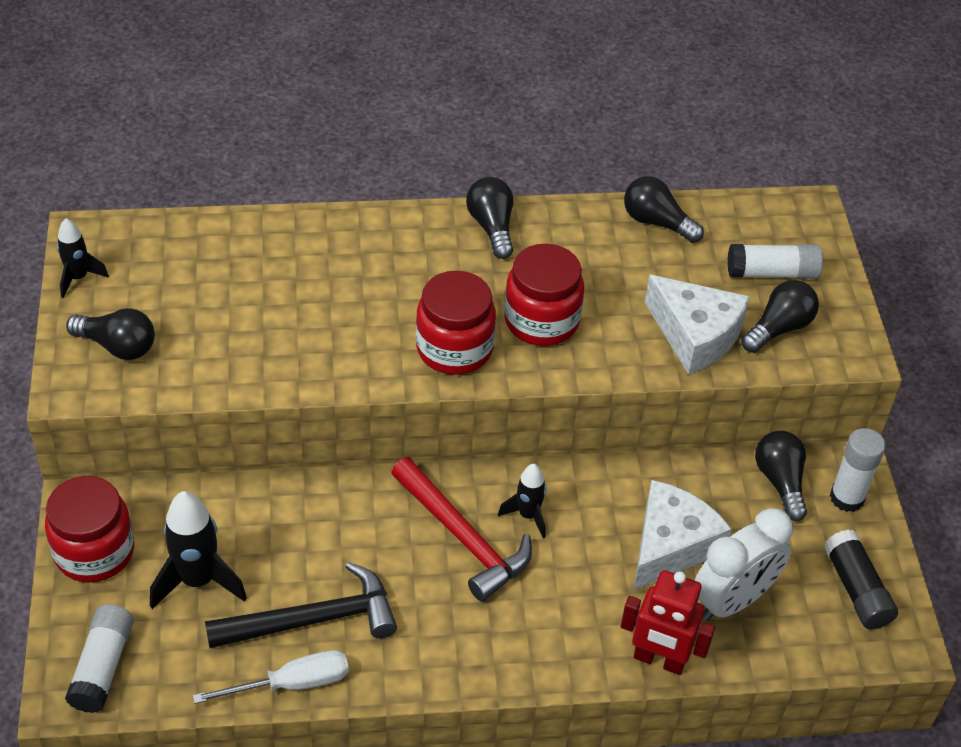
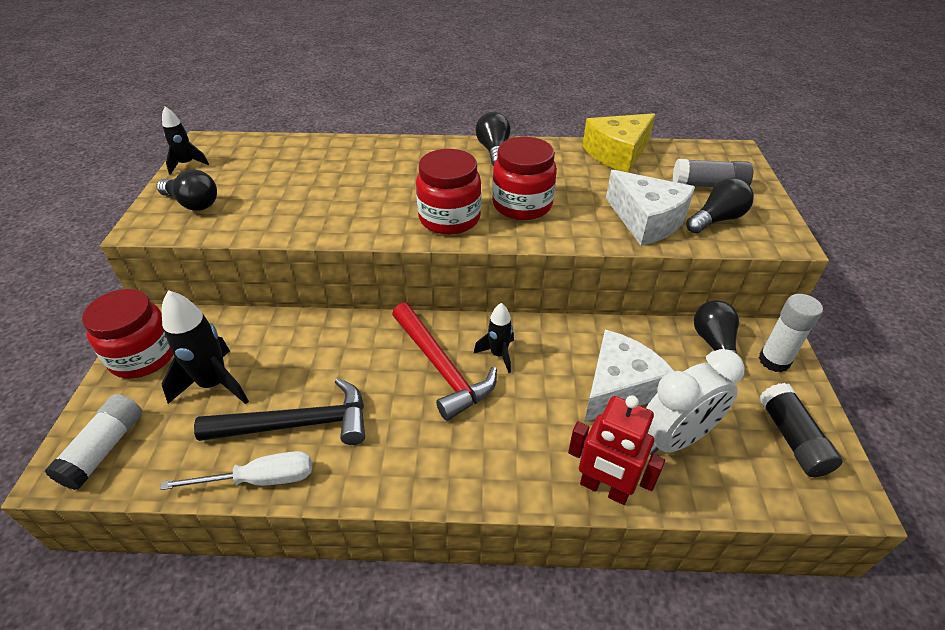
camera: 10 degrees right, 5 degrees down
black light bulb [624,176,704,243] -> yellow cheese [582,113,655,173]
white glue stick [728,244,823,279] -> grey glue stick [673,159,753,187]

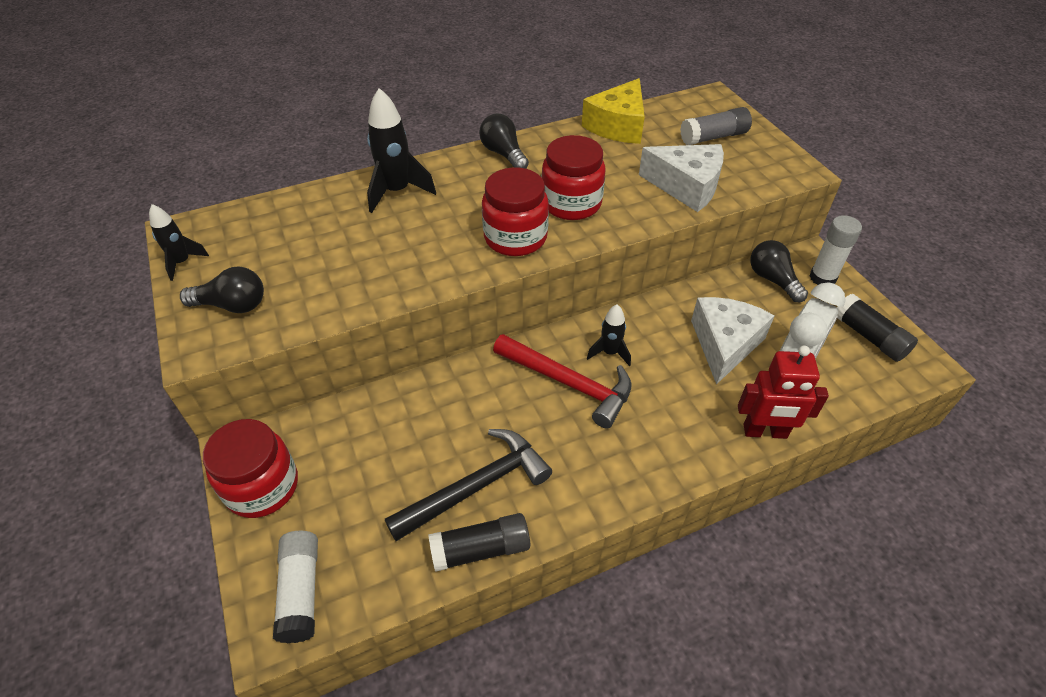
camera: 25 degrees left, 5 degrees up
white screwdriver [160,451,312,490] -> black glue stick [428,513,530,572]
black rocket [162,290,249,404] -> black rocket moved to [367,88,436,213]
black light bulb [686,178,754,234] -> none

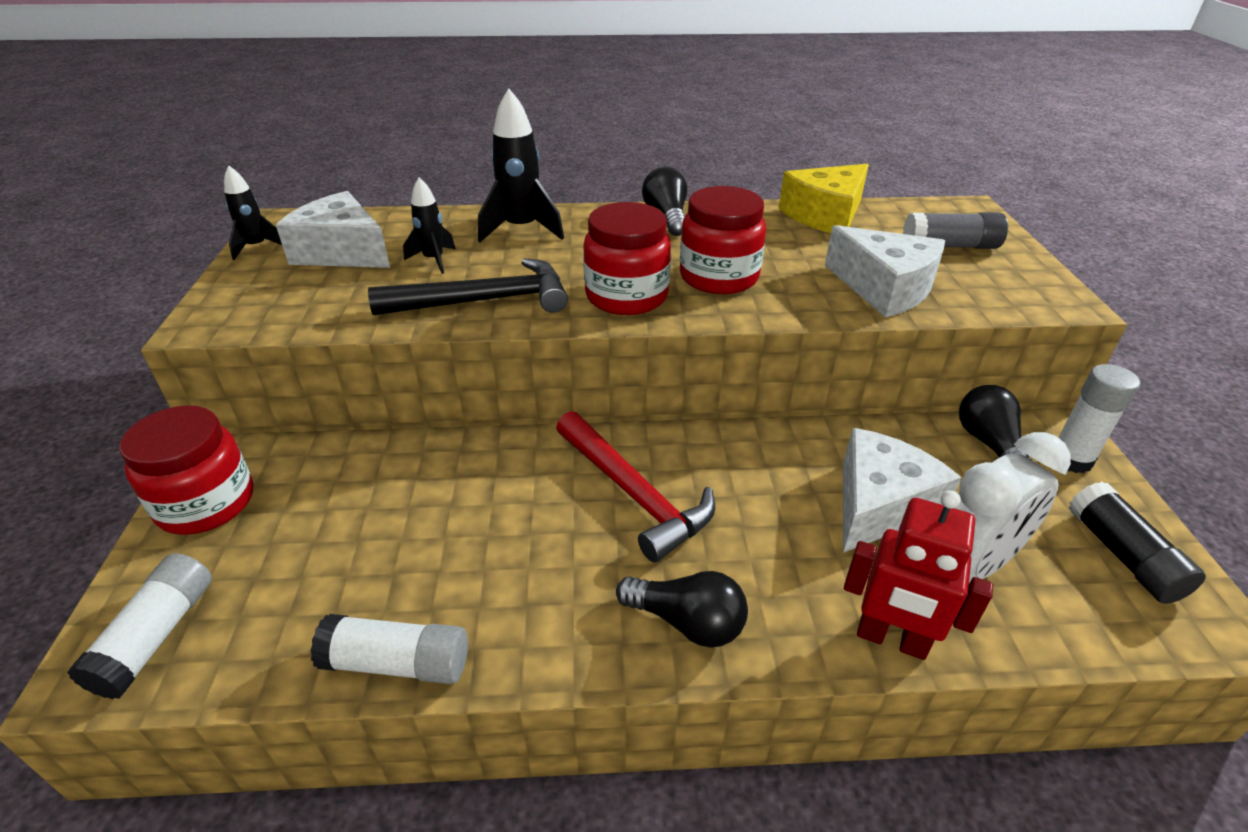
camera: 20 degrees right, 10 degrees down
black light bulb [180,267,264,313] -> black light bulb moved to [616,571,748,648]
black hammer [385,429,552,541] -> black hammer moved to [368,258,568,315]
black glue stick [428,513,530,572] -> white glue stick [310,614,468,684]
black rocket [587,305,631,366] -> black rocket moved to [403,177,455,274]
none -> white cheese [276,191,390,268]

